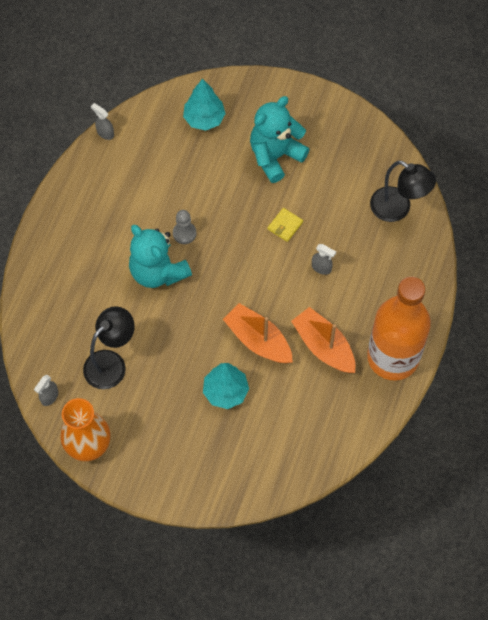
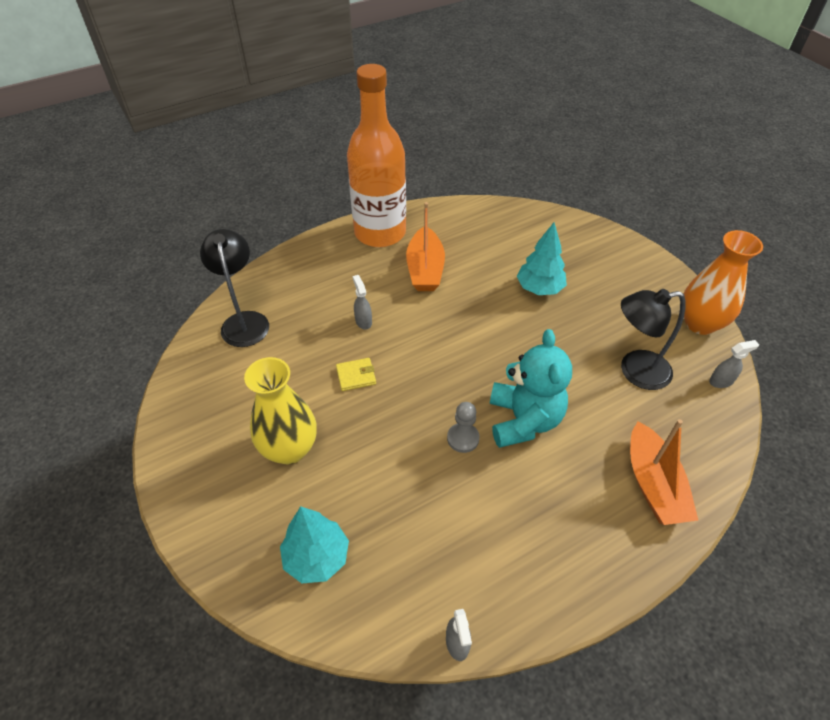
camera: 140 degrees left, 15 degrees down
orange boat [223,303,293,363] -> orange boat moved to [630,419,698,525]
turquoise teddy bear [250,96,310,183] -> yellow vase [244,357,317,465]

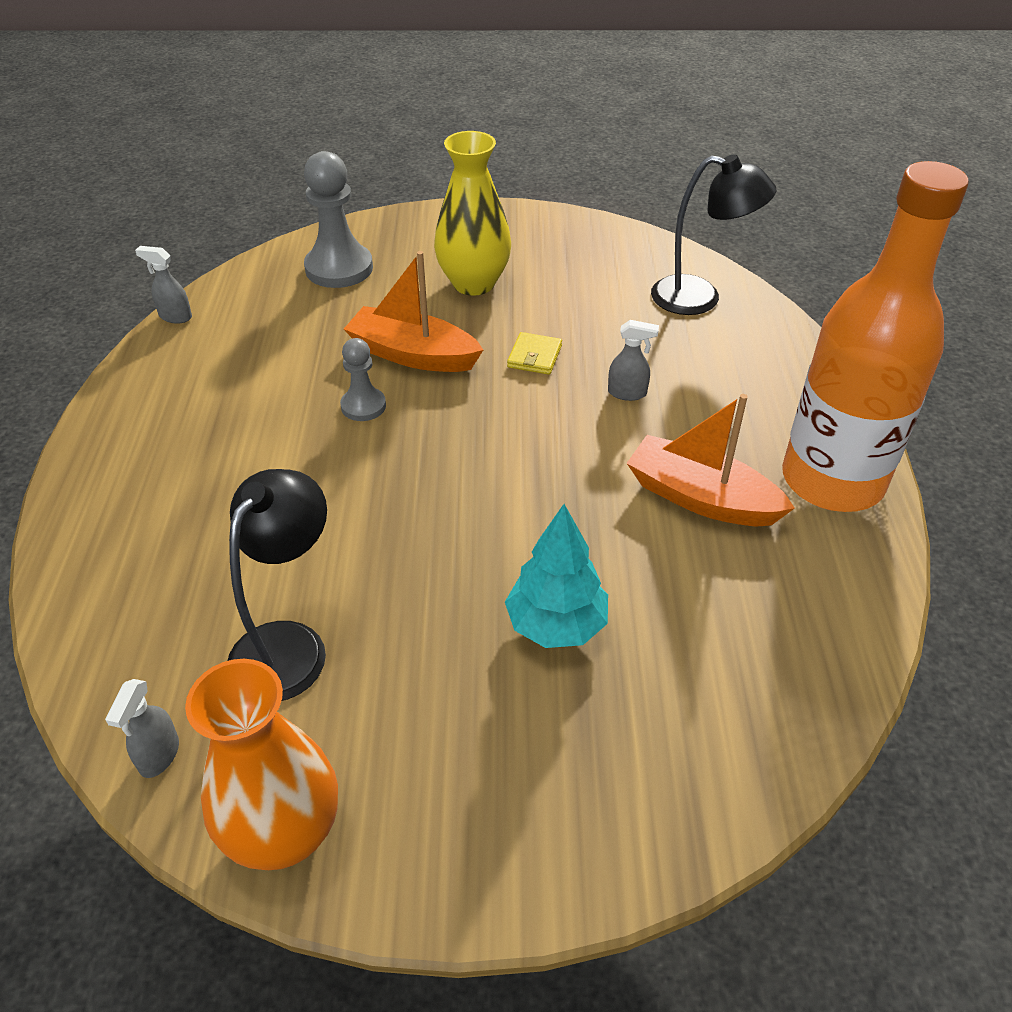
camera: 120 degrees right, 5 degrees down
turquoise tree [280,506,349,583] -> grey pawn [304,151,373,288]
turquoise teddy bear [490,329,572,448] -> none
orange boat [630,419,698,525] -> orange boat moved to [344,251,483,372]

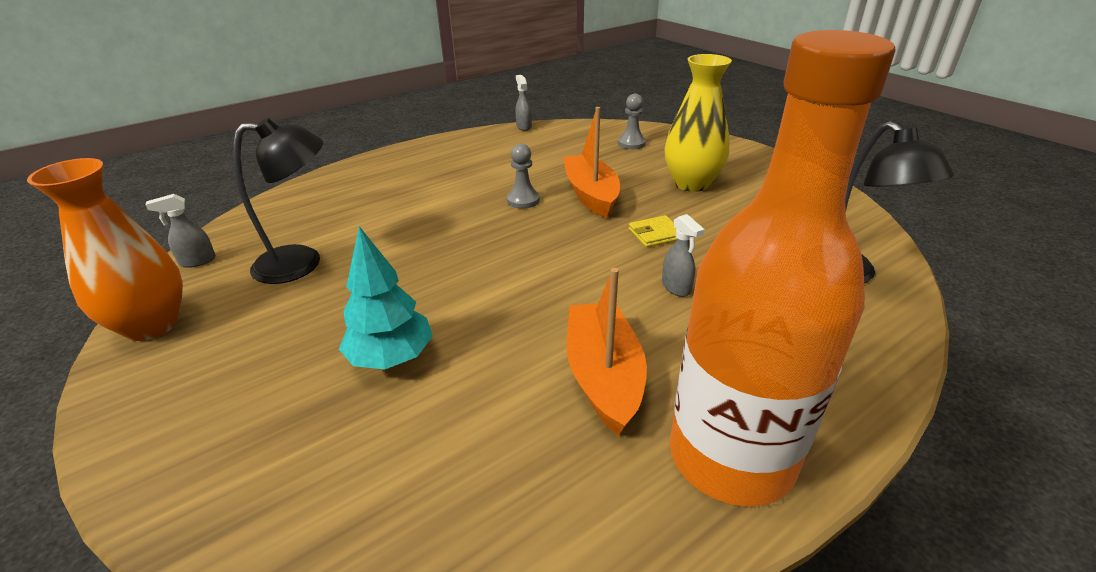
camera: 55 degrees right, 10 degrees down
grey pawn [304,151,373,288] -> grey pawn [618,94,646,149], size x0.57

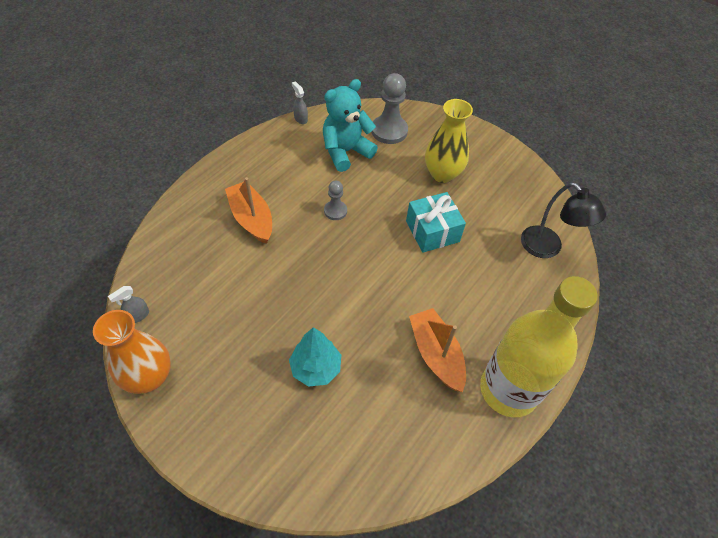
camera: 20 degrees left, 20 degrees up
black lamp [233,118,323,284] -> none
orange boat [563,107,620,218] -> orange boat moved to [225,177,272,244]
grey pawn [618,94,646,149] -> grey pawn [372,73,408,144], size x1.76
yellow wallet [629,215,677,247] -> turquoise gift [406,192,466,253]
grey spray bottle [662,214,705,297] -> none
orange bottle [670,30,896,506] -> yellow bottle [480,276,598,418]
none -> turquoise teddy bear [323,79,378,172]

